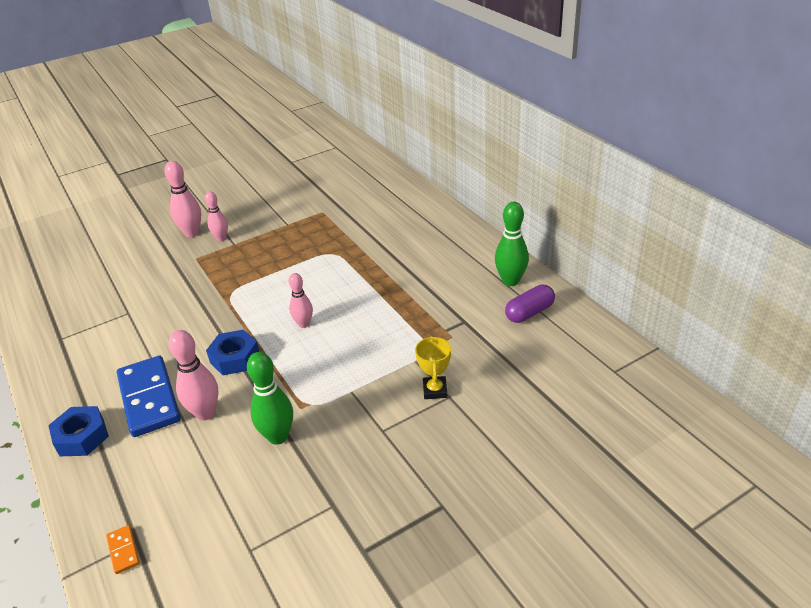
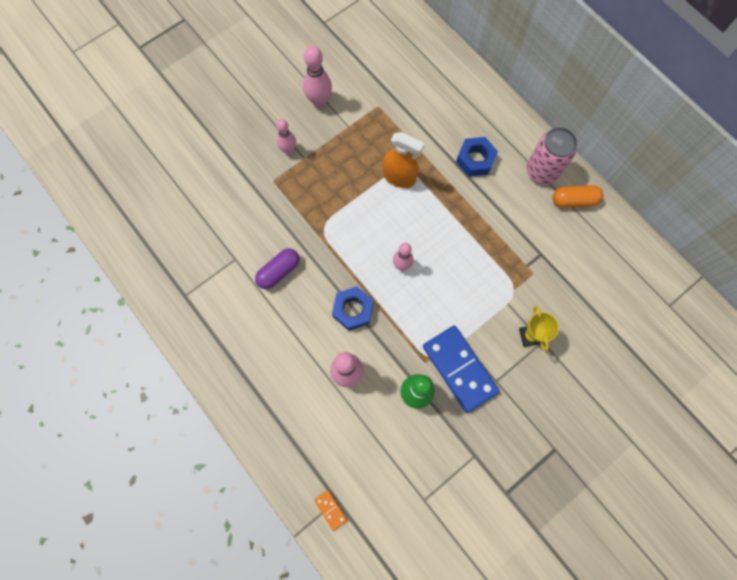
camera: 10 degrees left, 35 degrees up
blue nut [48,406,109,456] -> blue nut moved to [456,137,498,177]
blue domino [117,356,181,437] -> blue domino moved to [423,326,499,413]
pink bowling pin [164,161,201,237] -> pink bowling pin moved to [303,46,332,107]
green bowling pin [495,202,529,286] -> orange capsule [553,185,603,208]
purple capsule [505,284,555,323] -> purple capsule moved to [255,248,300,289]
none -> orange spray bottle [383,132,425,188]
none -> pink can [527,127,577,185]

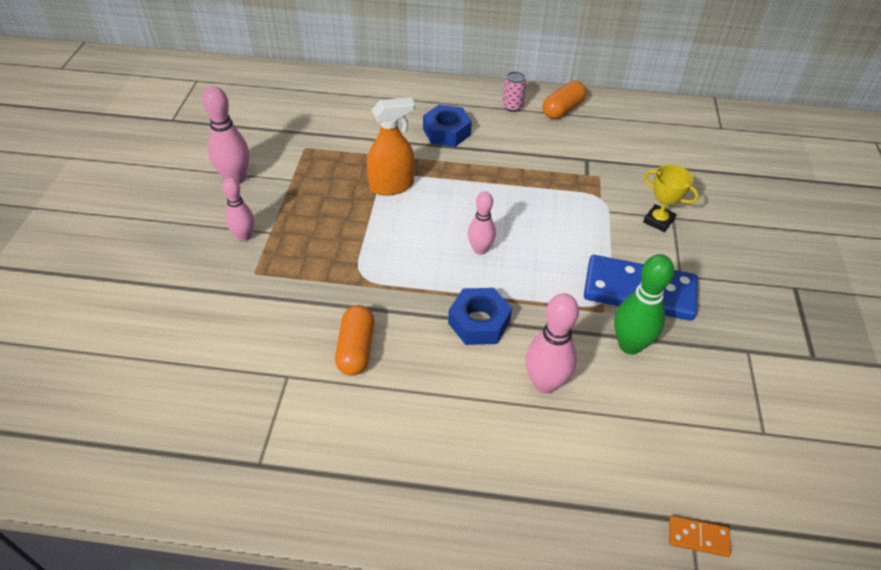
camera: 45 degrees left, 25 degrees down
purple capsule [255,248,300,289] -> orange capsule [335,305,374,376]
pink can [527,127,577,185] -> pink can [503,72,526,112], size x0.51

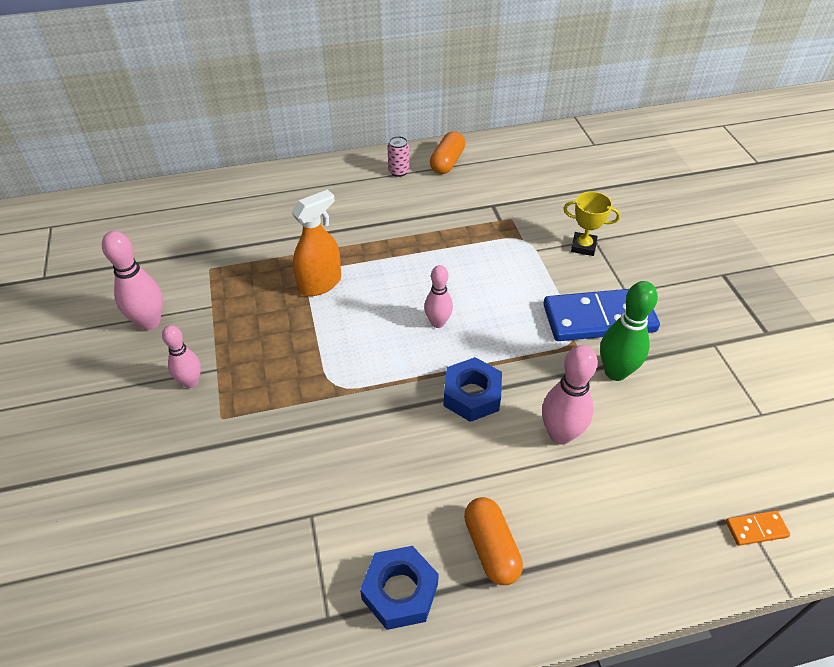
camera: 20 degrees left, 0 degrees up
orange capsule [335,305,374,376] -> orange capsule moved to [464,497,523,585]
blue nut [423,105,472,147] -> blue nut moved to [360,546,439,630]

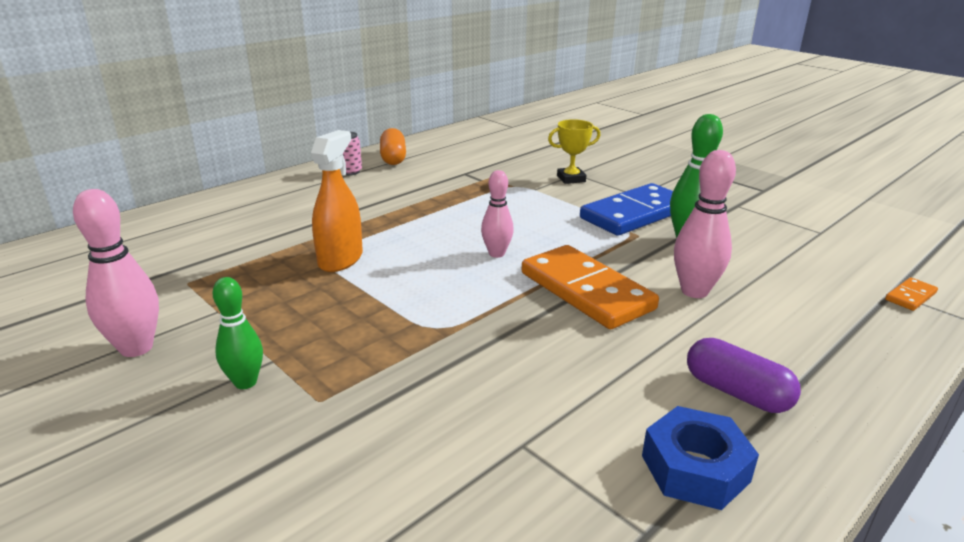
camera: 30 degrees left, 20 degrees down
pink bowling pin [162,325,201,388] -> green bowling pin [213,277,263,389]
blue nut [443,357,502,422] -> orange domino [522,245,659,329]
orange capsule [464,497,523,585] -> purple capsule [687,338,801,413]

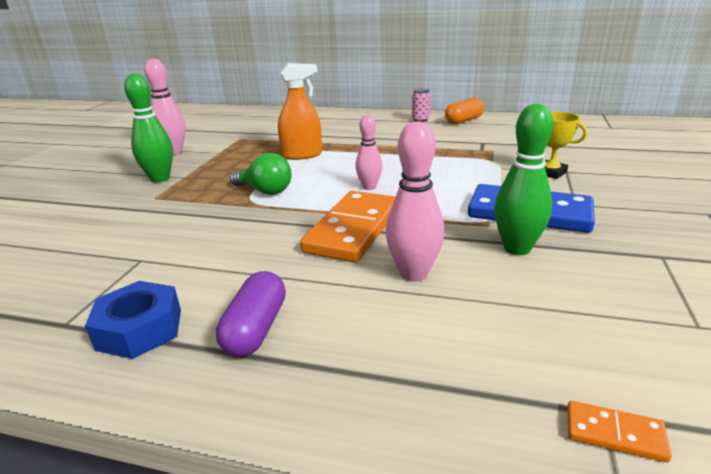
camera: 60 degrees right, 0 degrees up
green bowling pin [213,277,263,389] -> green bowling pin [124,73,173,183], size x1.52
none -> green light bulb [230,153,292,195]

